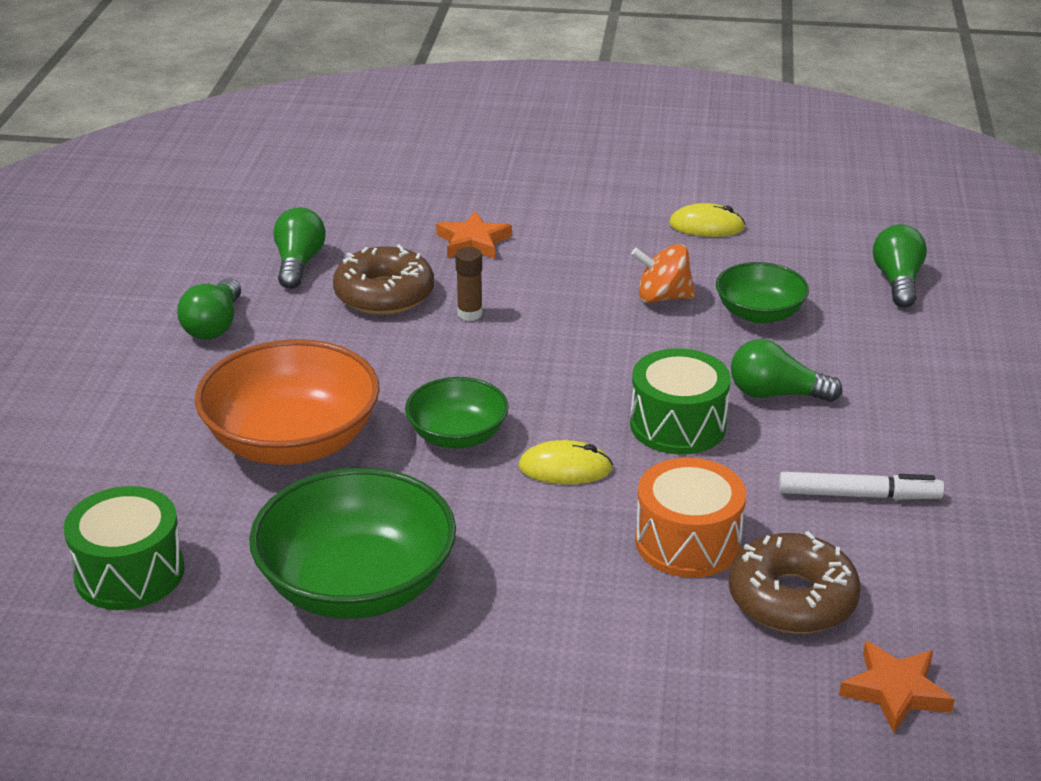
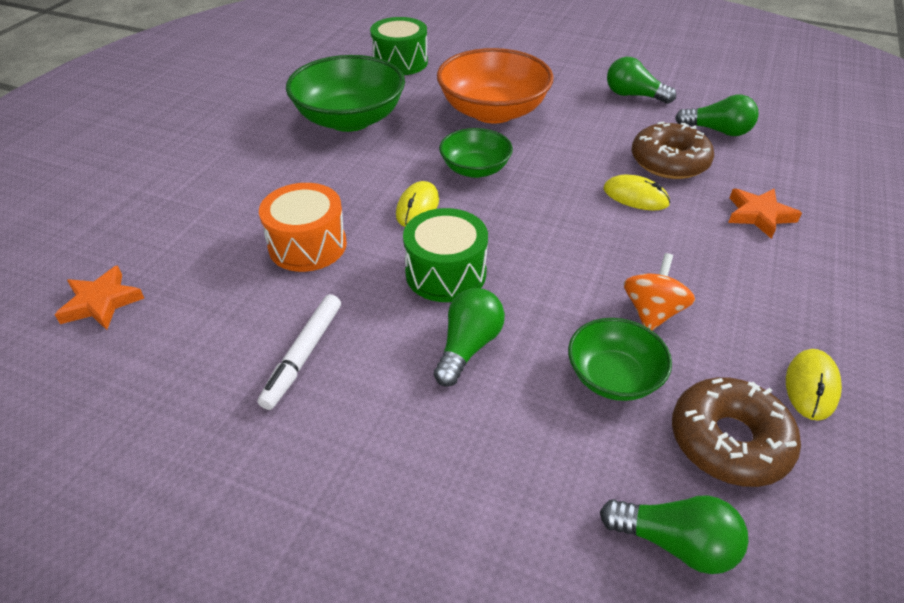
camera: 105 degrees right, 10 degrees up
brown glue stick [455,247,483,321] -> yellow mouse [603,175,670,210]
brown donut [728,531,861,634] -> brown donut moved to [672,377,801,487]

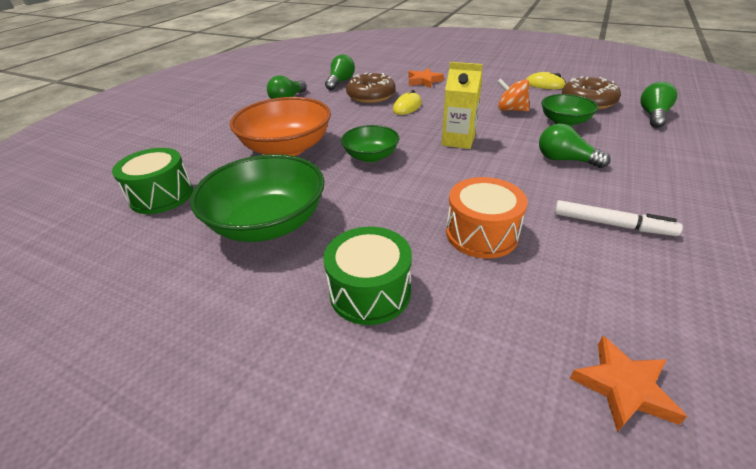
camera: 85 degrees left, 5 degrees down
yellow mouse [396,181,439,227] -> none
green drum [403,208,488,302] -> green drum moved to [323,227,412,325]
none -> yellow carton [441,62,483,149]

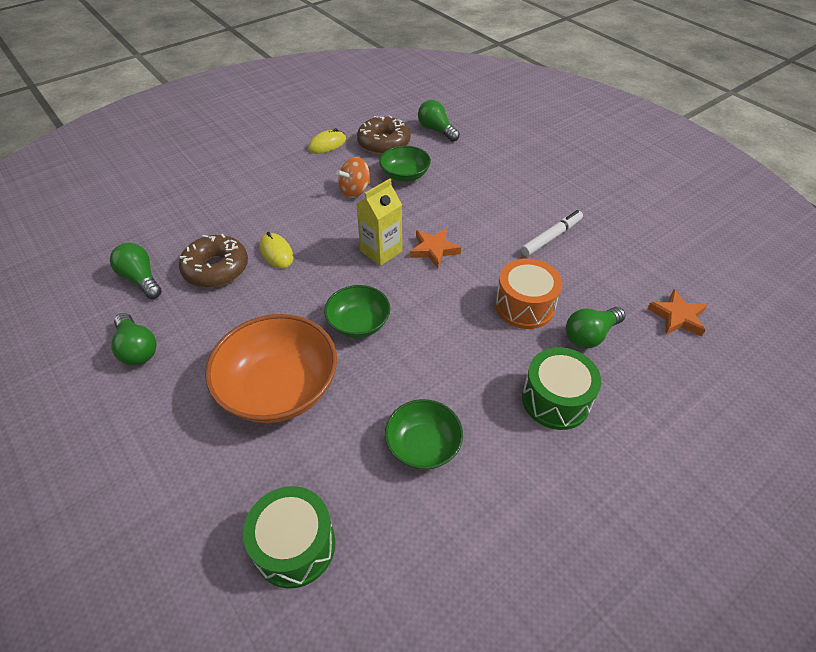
camera: 65 degrees left, 10 degrees up
green bowl [190,154,325,242] -> green bowl [385,399,463,470], size x0.57
orange star [409,68,444,88] -> orange star moved to [410,228,461,268]
green light bulb [539,124,611,168] -> green light bulb moved to [566,307,626,348]

